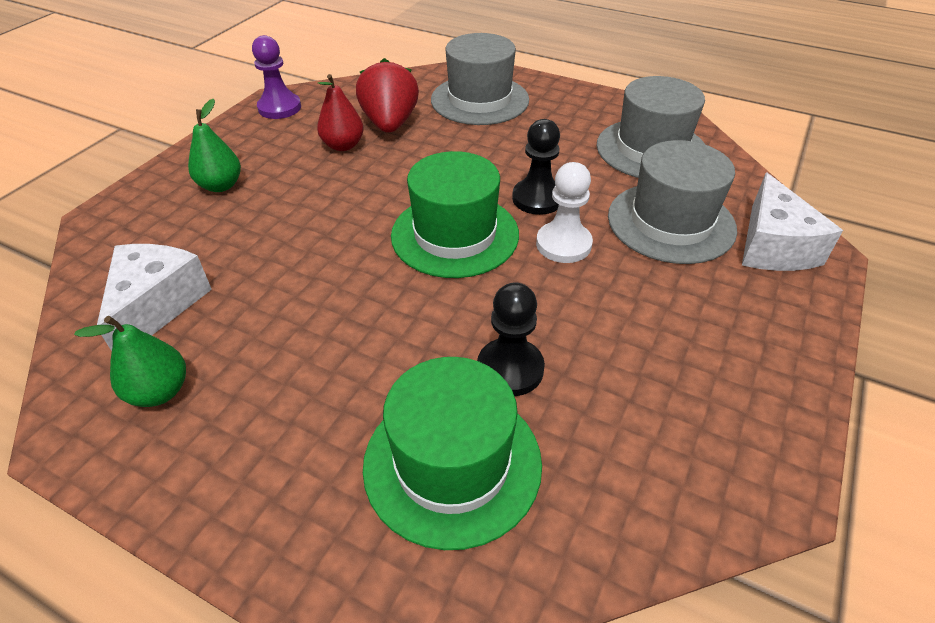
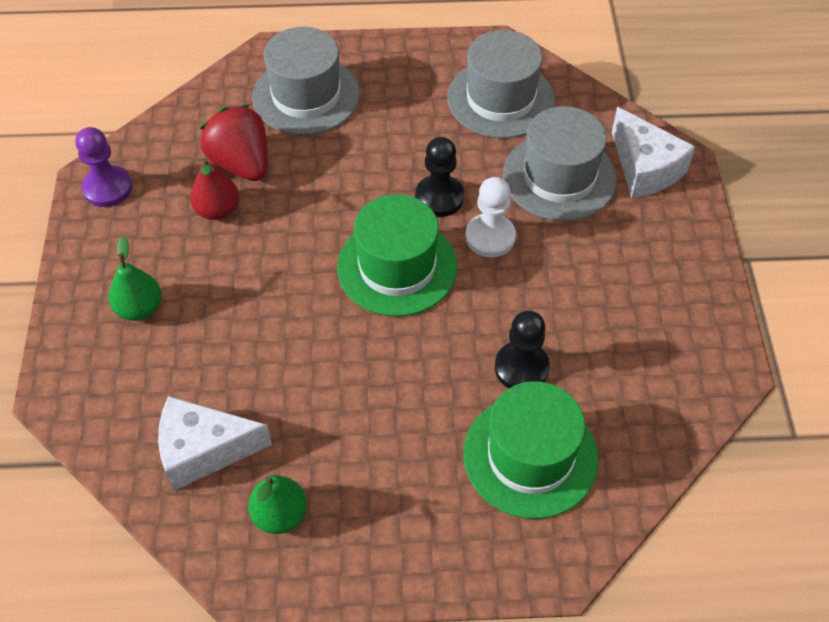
camera: 30 degrees left, 10 degrees up
white cheese [97,244,212,351] -> white cheese turned 75 degrees counterclockwise [158,396,272,491]

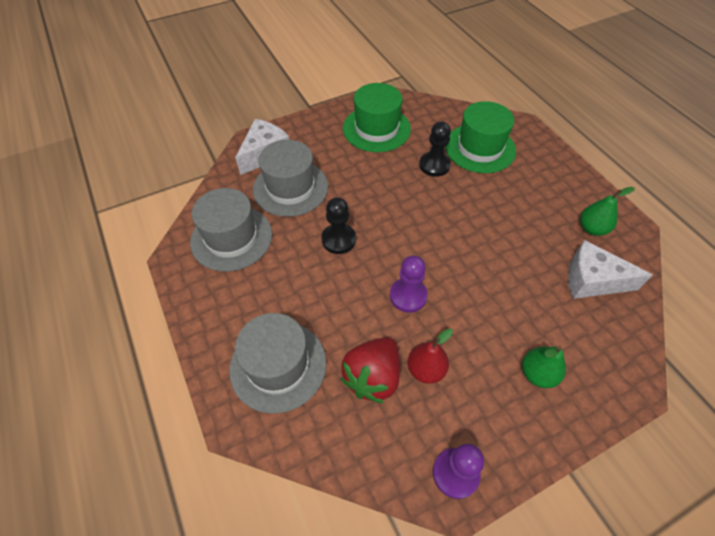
camera: 115 degrees left, 0 degrees up
white cheese [158,396,272,491] -> white cheese turned 135 degrees clockwise [568,240,652,299]
green hat [337,194,457,317] -> green hat moved to [343,83,411,152]
white pawn [466,177,516,257] -> none
none -> purple pawn [390,256,428,313]

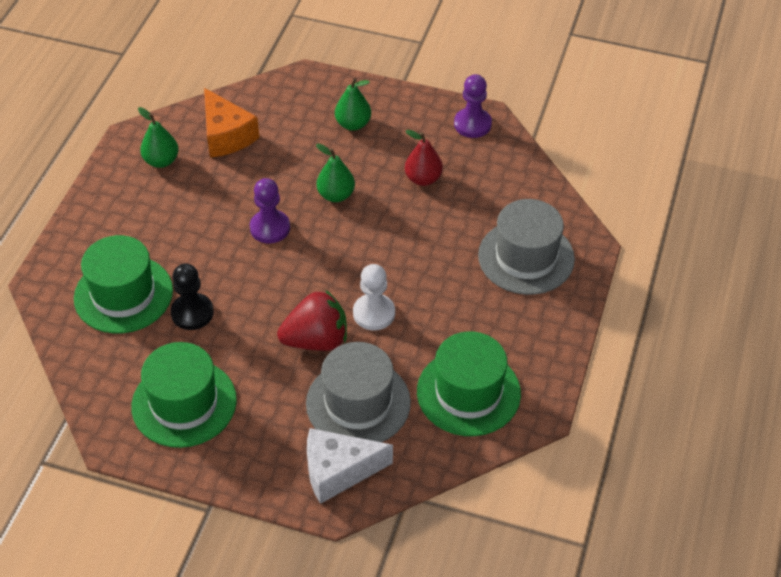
camera: 135 degrees left, 5 degrees down
grey hat [190,188,272,272] -> green hat [417,331,521,436]
black pawn [321,197,356,254] -> white pawn [353,264,395,330]
red strawberry [340,337,400,403] -> red strawberry moved to [277,290,347,351]
purple pawn [390,256,428,313] -> purple pawn moved to [250,178,290,243]
white cheese [568,240,652,299] -> orange cheese [204,88,260,158]
none -> green pear [316,143,355,202]

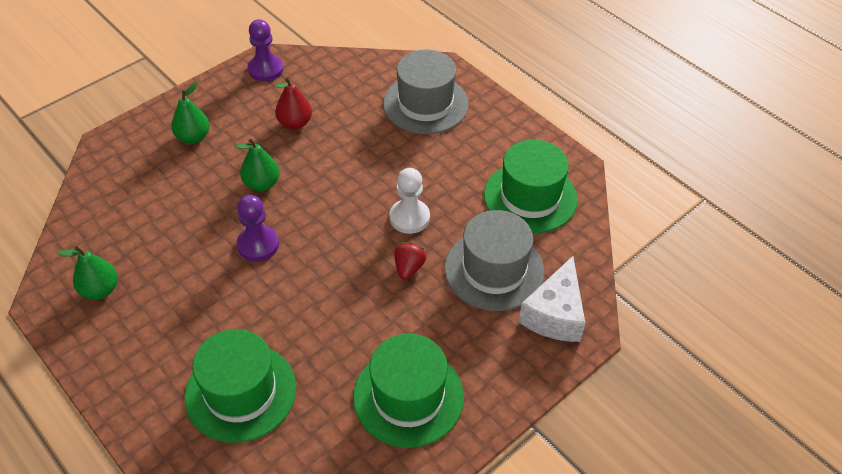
camera: 60 degrees left, 0 degrees up
black pawn [171,264,214,330] -> none
orange cheese [204,88,260,158] -> none
red strawberry [277,290,347,351] -> red strawberry [394,242,426,280], size x0.55

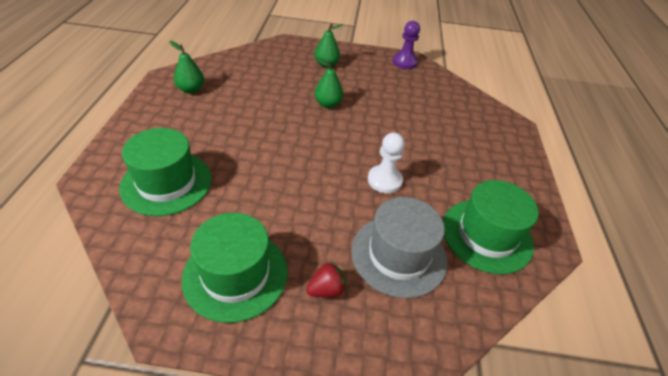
camera: 45 degrees right, 5 degrees down
purple pawn [237,195,279,262] -> none
red pear [275,78,312,130] -> none
grey hat [383,49,469,134] -> none
red strawberry [394,242,426,280] -> red strawberry moved to [306,262,346,297]
white cheese [518,256,585,342] -> none

